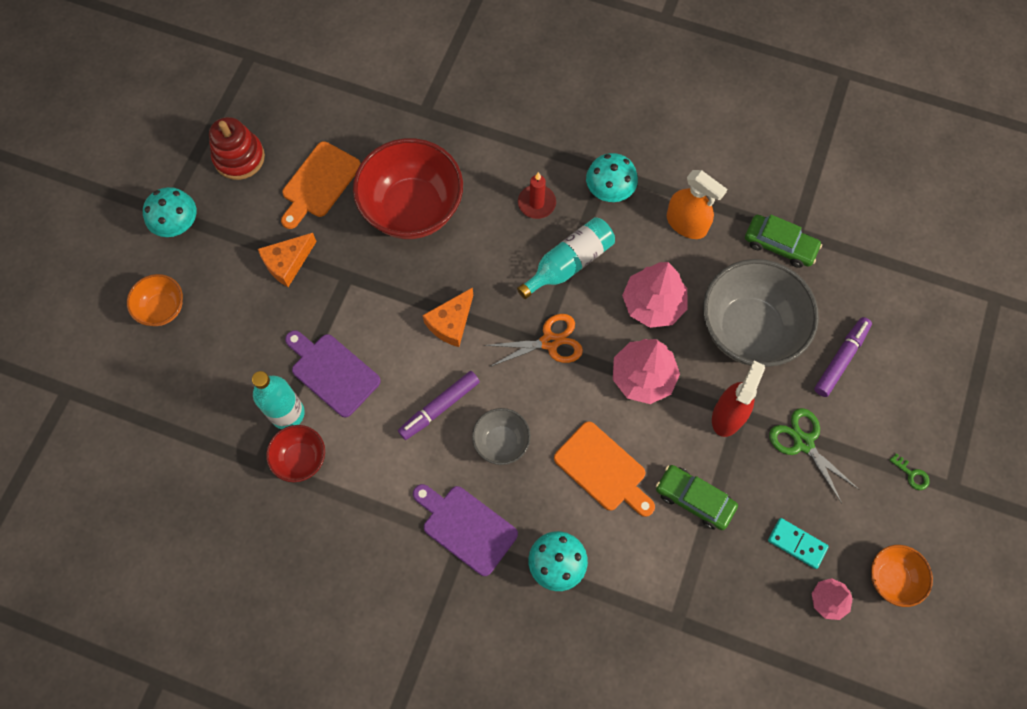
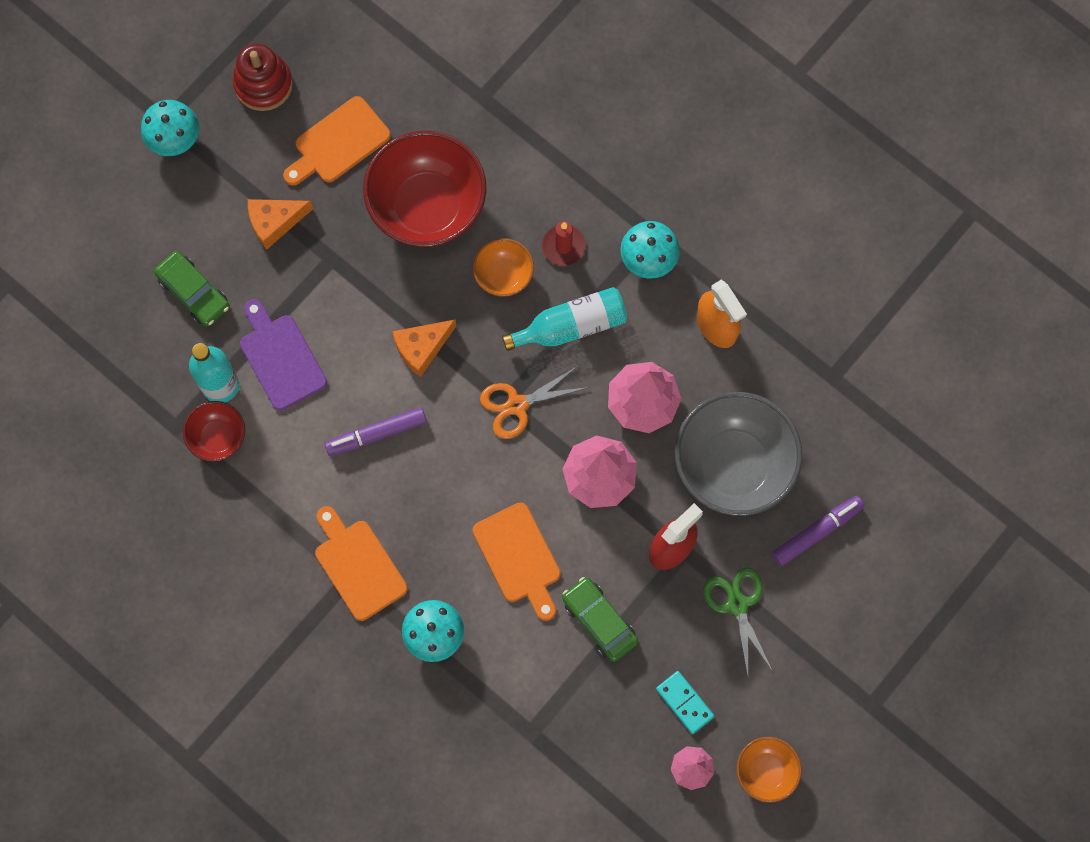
camera: 20 degrees right, 5 degrees up
orange bowl [127,274,183,326] -> orange bowl moved to [473,238,534,297]
purple cutting board [413,484,518,576] -> orange cutting board [315,506,408,621]
grey bowl [472,408,531,465] -> none
orange scissors [484,314,583,367] -> orange scissors turned 150 degrees clockwise [480,365,589,439]
green car [745,215,822,268] -> green car moved to [154,251,230,327]
green key [889,453,930,490] -> none

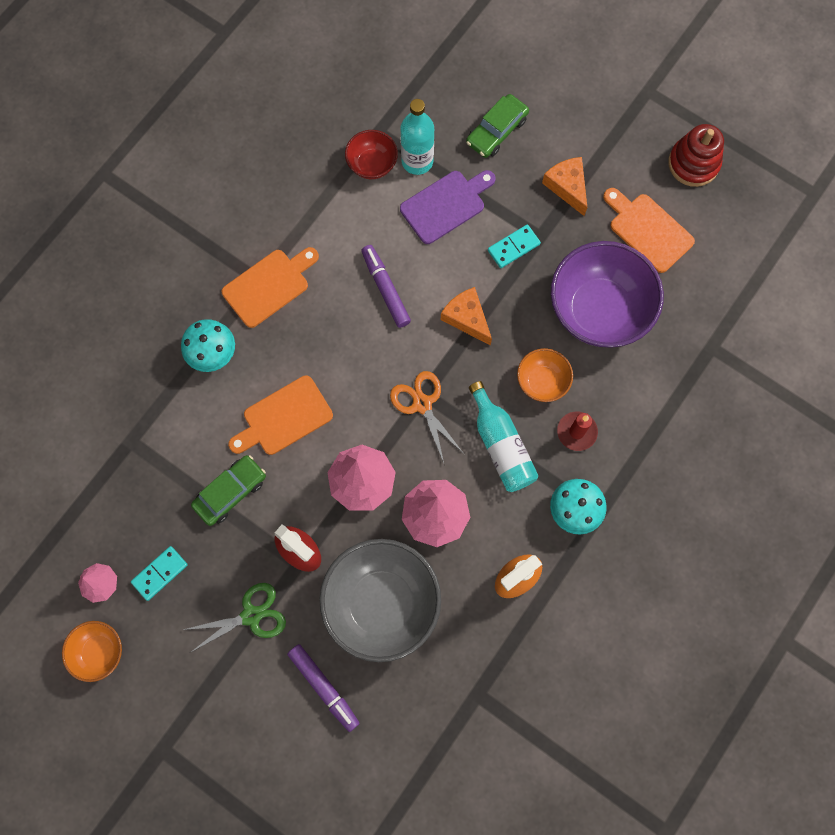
camera: 85 degrees right, 0 degrees up
turquoise mushroom [141,100,199,156] -> none
red bowl [363,131,486,247] -> purple bowl [551,241,664,348]
none -> turquoise domino [488,224,541,268]

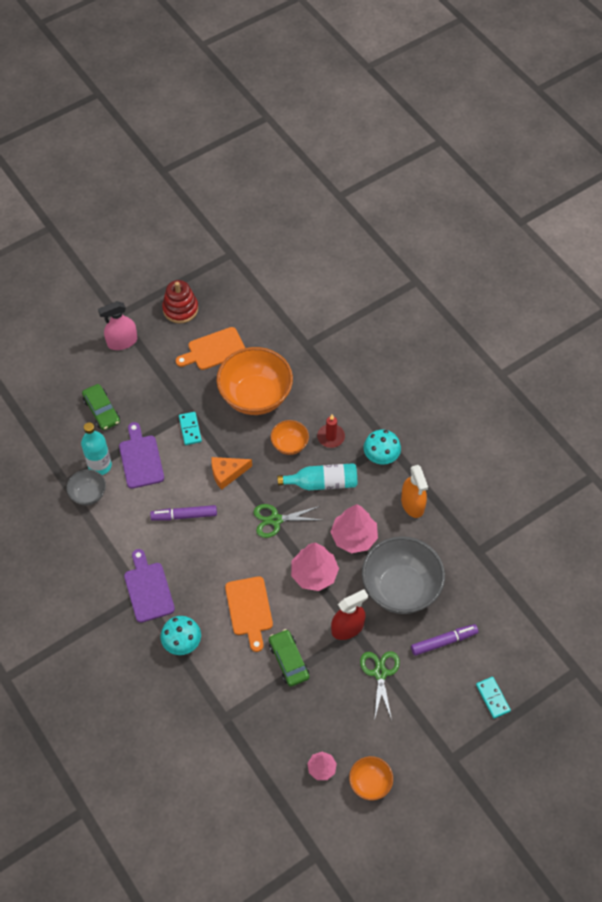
camera: 70 degrees left, 15 degrees down
turquoise domino [131,546,188,601] -> turquoise domino moved to [476,677,511,719]
orange cutting board [222,247,319,328] -> purple cutting board [124,549,175,623]
red bowl [345,130,398,179] -> grey bowl [66,469,106,505]
orange scissors [390,371,465,463] -> green scissors [253,504,320,538]
orange cheese [542,157,587,216] -> none
purple bowl [551,241,664,348] -> orange bowl [216,347,293,415]
none -> pink spray bottle [98,301,137,350]

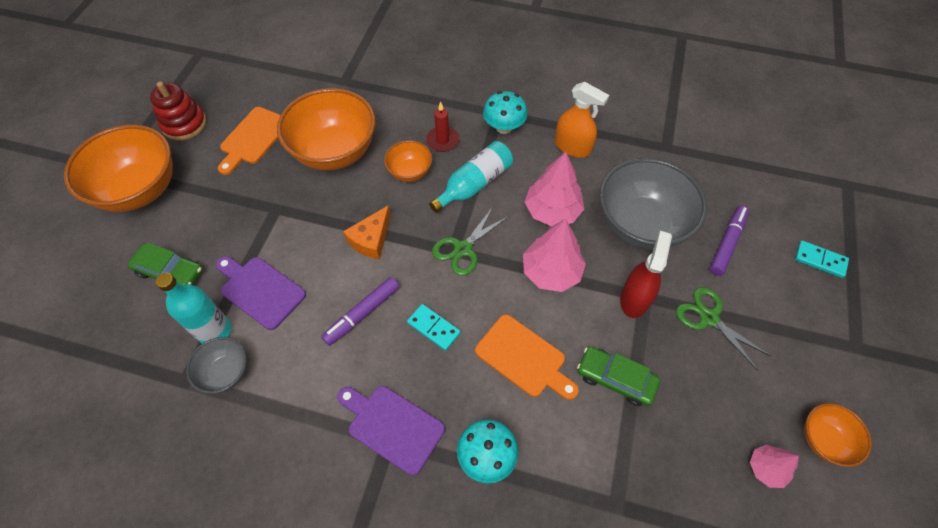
camera: 40 degrees left, 0 degrees up
pink spray bottle [98,301,137,350] -> orange bowl [64,125,173,212]
turquoise domino [179,412,202,445] -> turquoise domino moved to [407,304,461,351]

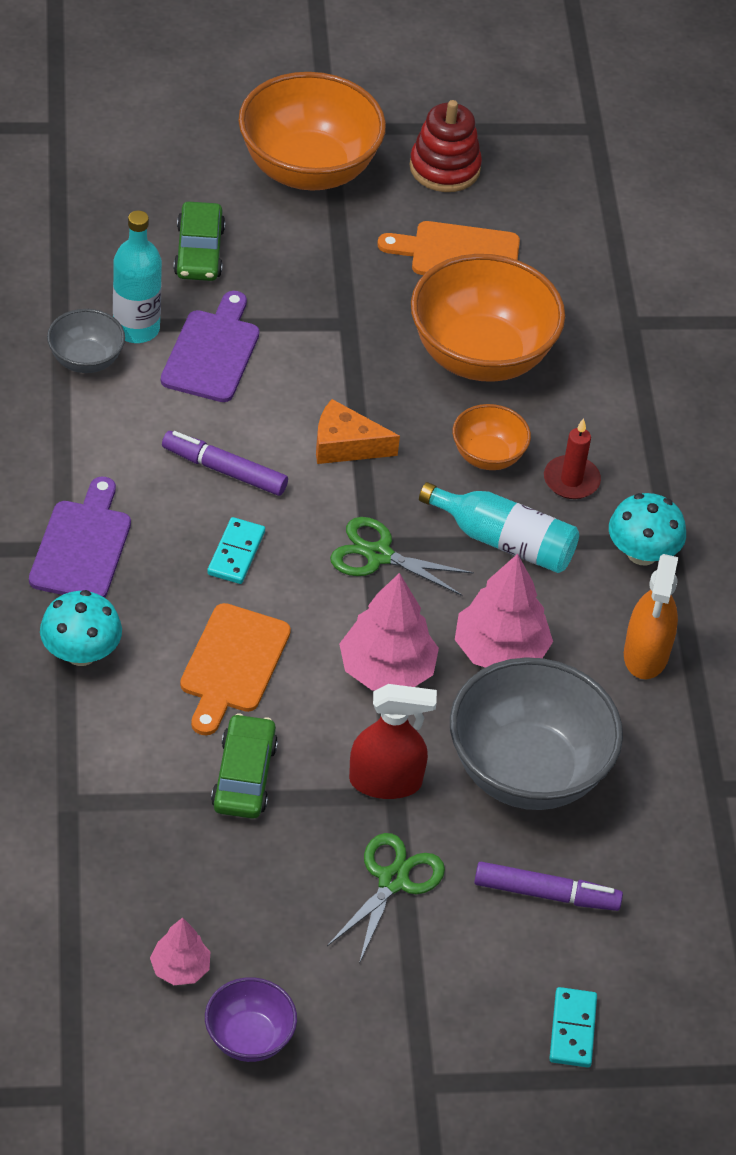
camera: 65 degrees right, 10 degrees down
orange bowl [804,403,872,467] -> purple bowl [205,977,297,1062]

